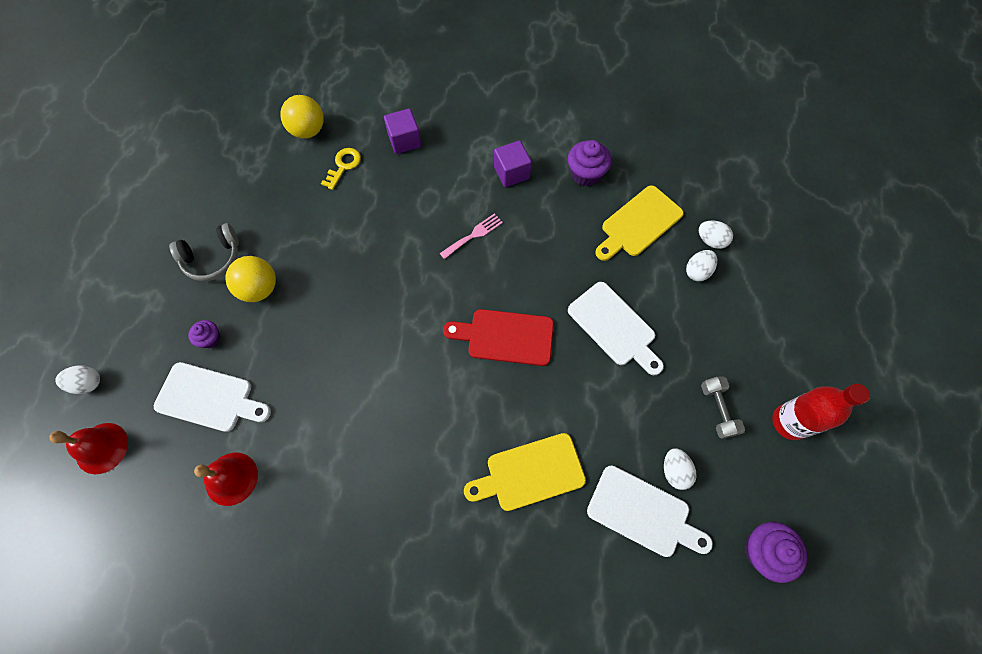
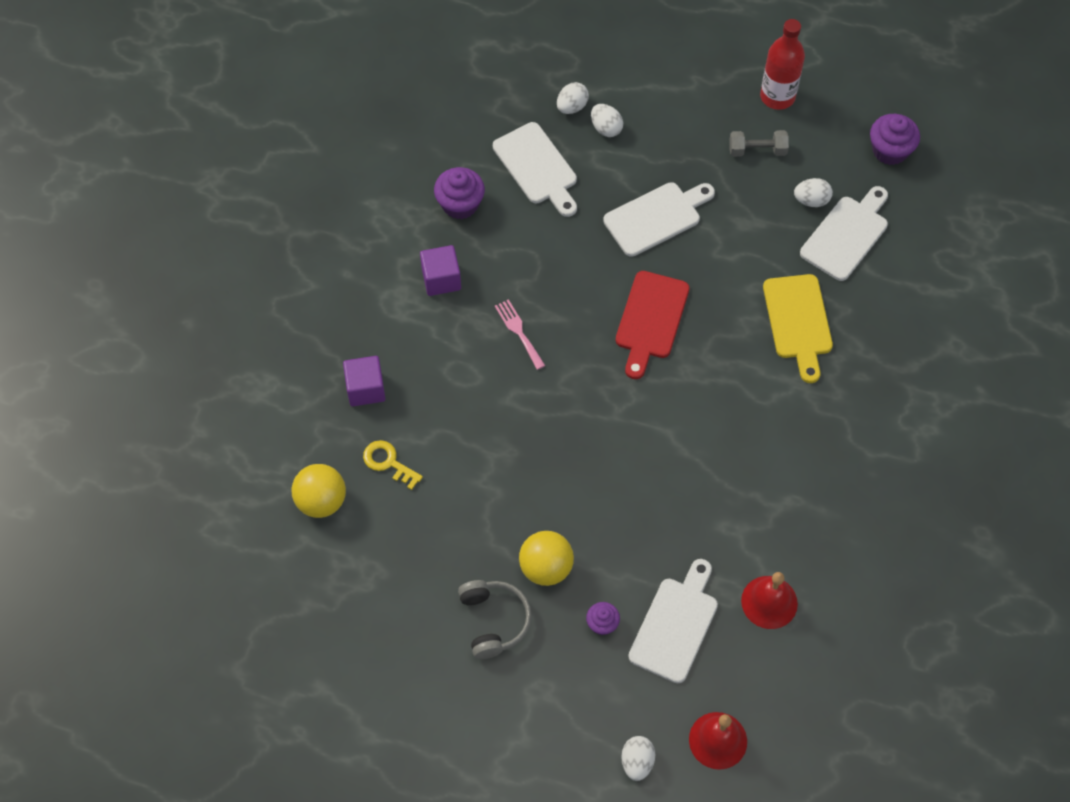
camera: 80 degrees left, 5 degrees down
yellow cutting board [595,185,684,261] -> white cutting board [493,122,577,217]

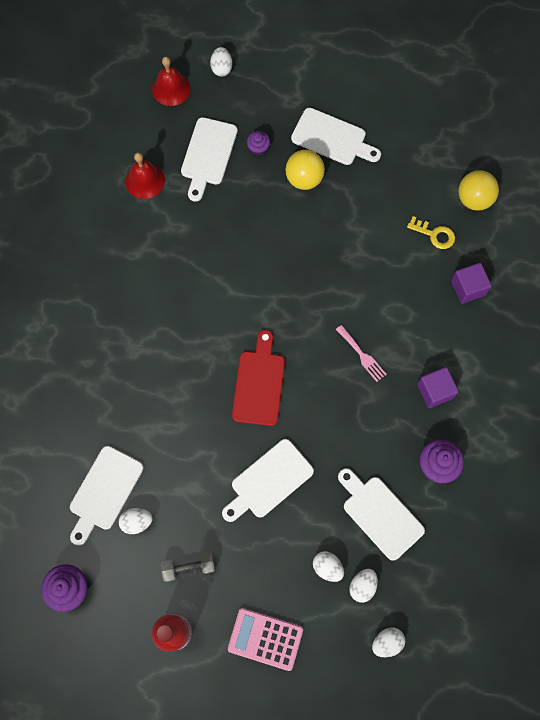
camera: 170 degrees right, 10 degrees up
grey headphones [458,580,532,659] -> white cutting board [291,108,381,165]
yellow cutting board [763,274,833,383] -> none
none -> pink calculator [228,608,303,671]
none -> white egg [372,628,406,657]

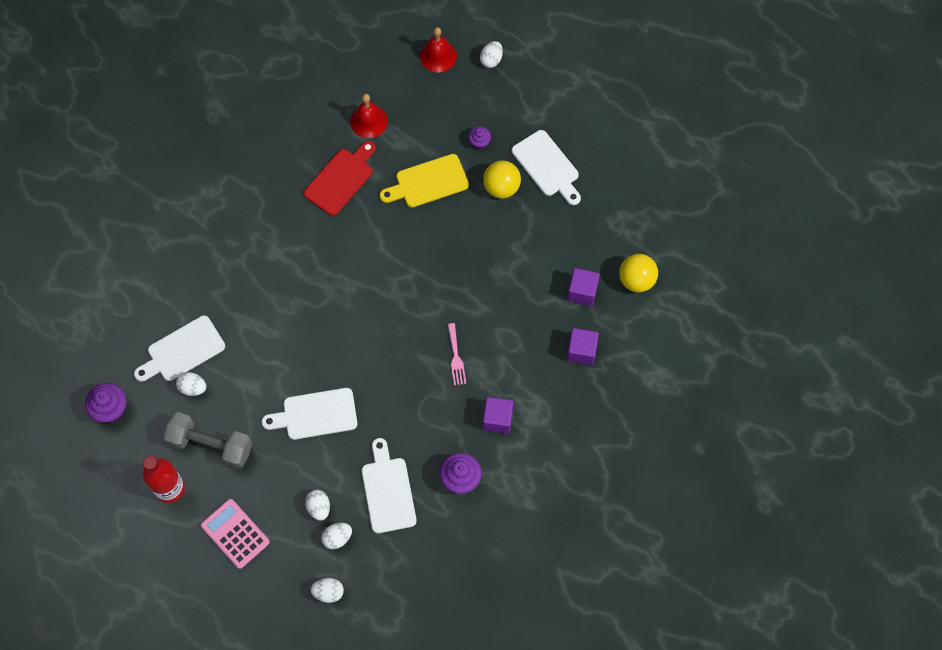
camera: 30 degrees right, 5 degrees down
grey dumbbell [161,552,215,582] -> grey dumbbell [164,412,252,469], size x1.72
white cutting board [181,117,238,202] -> none
red cutting board [232,330,285,426] -> red cutting board moved to [304,141,376,216]
yellow key [407,216,455,249] -> purple cube [567,268,600,306]
none -> yellow cutting board [380,154,469,207]

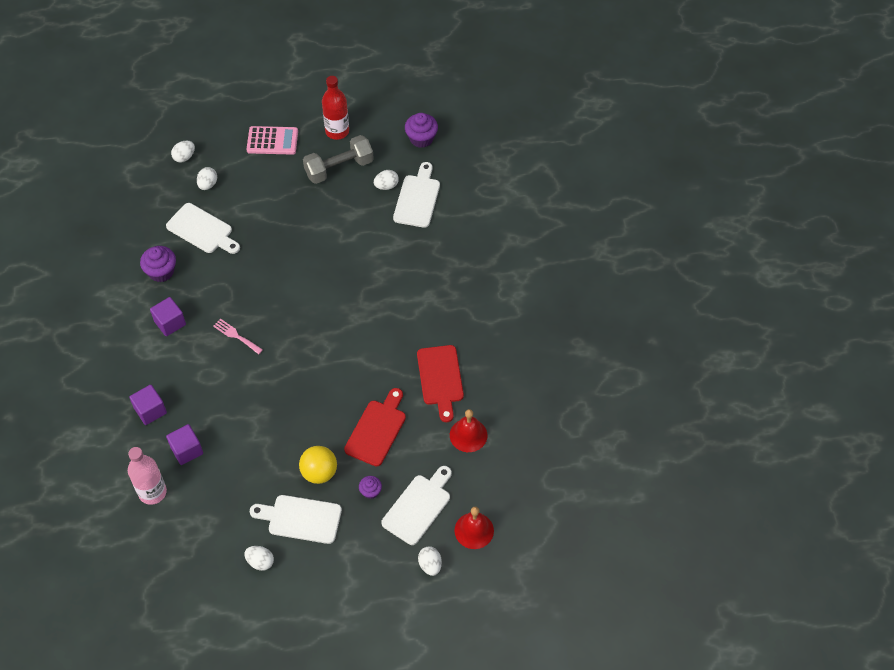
camera: 135 degrees right, 10 degrees down
white cutting board [261,388,357,440] -> white cutting board moved to [381,466,452,545]
white egg [305,490,330,521] -> white egg moved to [244,546,274,571]
yellow cutting board [380,154,469,207] -> red cutting board [344,388,406,466]
yellow ball [619,254,658,292] -> pink bottle [128,447,167,505]

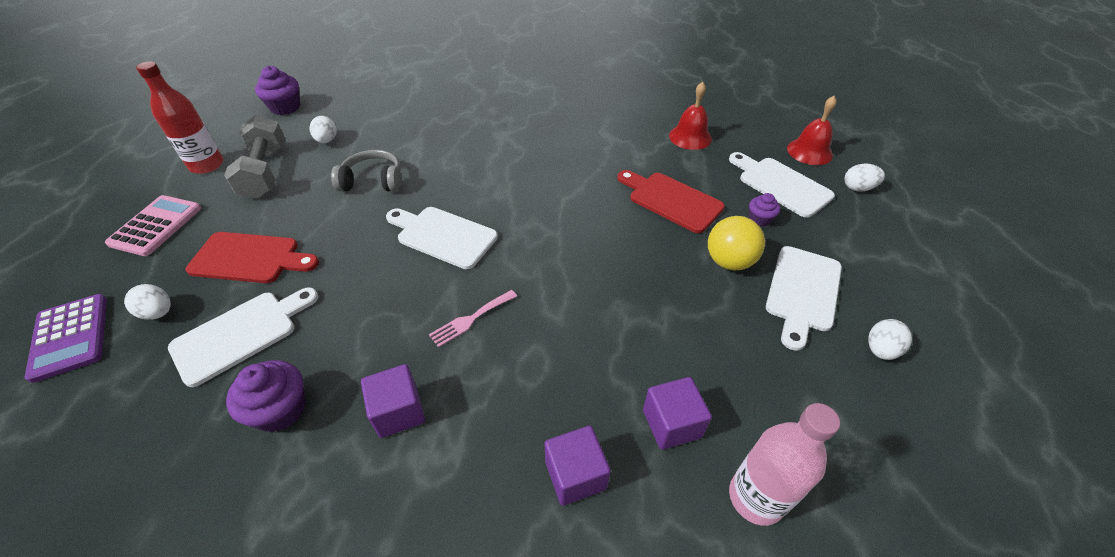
camera: 75 degrees left, 10 degrees down
white egg [171,141,195,162] -> purple calculator [25,294,107,383]
white cutting board [393,162,440,228] -> white cutting board moved to [386,207,498,269]
red cutting board [417,345,464,422] -> red cutting board moved to [186,232,319,283]
none -> grey headphones [331,150,401,192]

